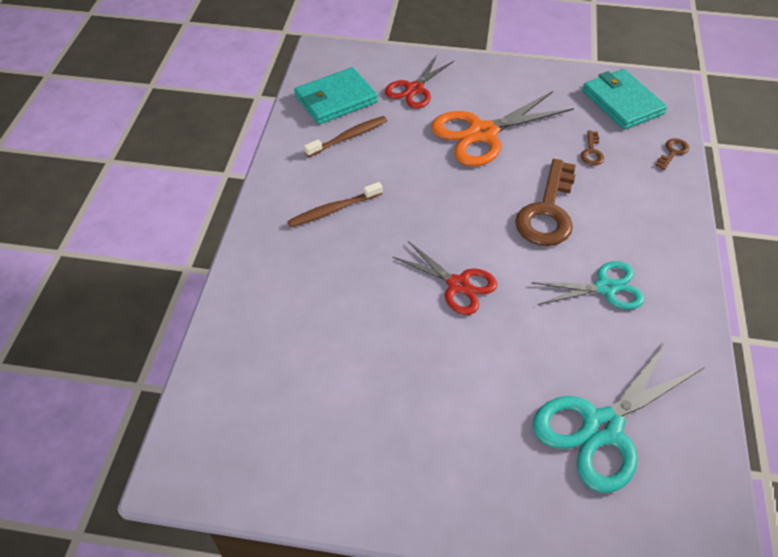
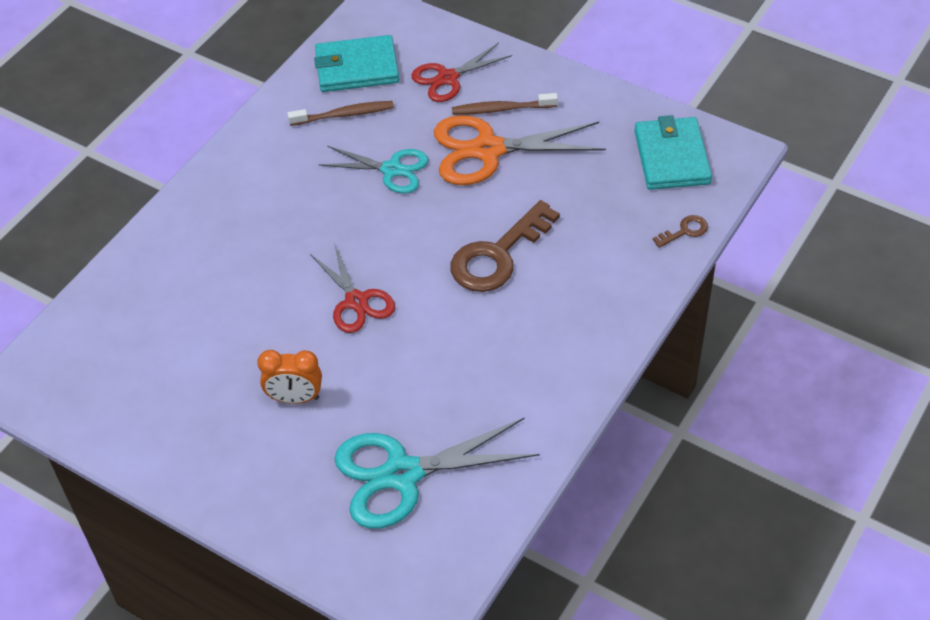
camera: 25 degrees right, 0 degrees up
brown toothbrush [287,182,383,227] -> brown toothbrush moved to [452,93,558,115]
turquoise scissors [531,261,645,310] -> turquoise scissors moved to [319,146,429,194]
brown key [581,130,604,166] -> none
none -> orange clock [257,350,322,404]

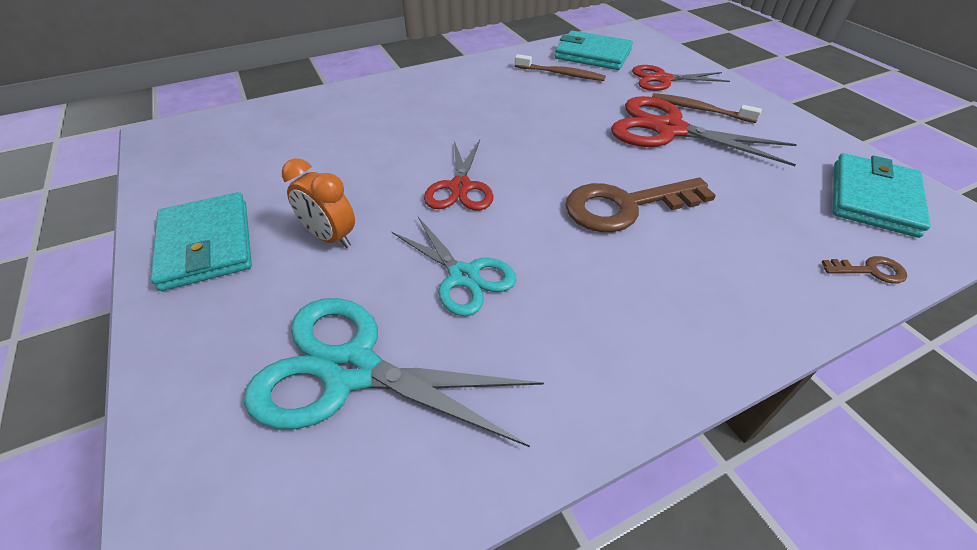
camera: 30 degrees right, 5 degrees down
turquoise scissors [319,146,429,194] -> turquoise scissors moved to [392,217,517,316]
orange scissors [434,115,606,185] -> red scissors [611,96,797,166]
none -> turquoise wallet [150,192,252,291]

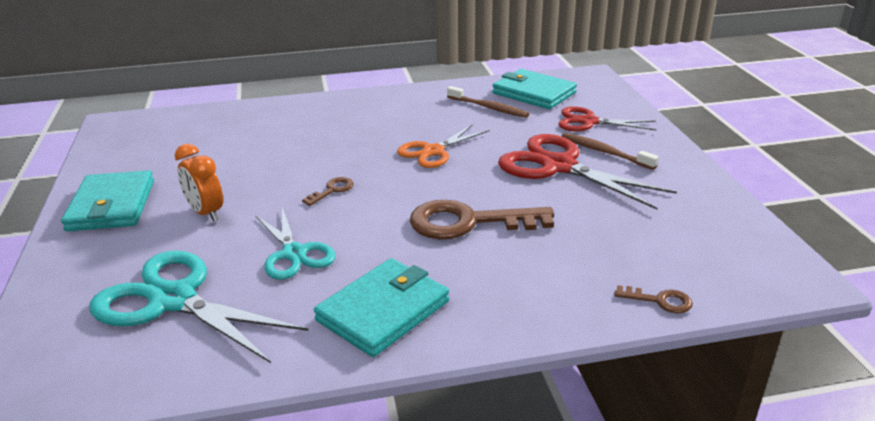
camera: 15 degrees right, 15 degrees down
red scissors [424,140,494,210] -> brown key [302,177,354,206]
turquoise wallet [832,153,931,238] -> turquoise wallet moved to [314,258,449,357]
none -> orange scissors [397,124,490,168]

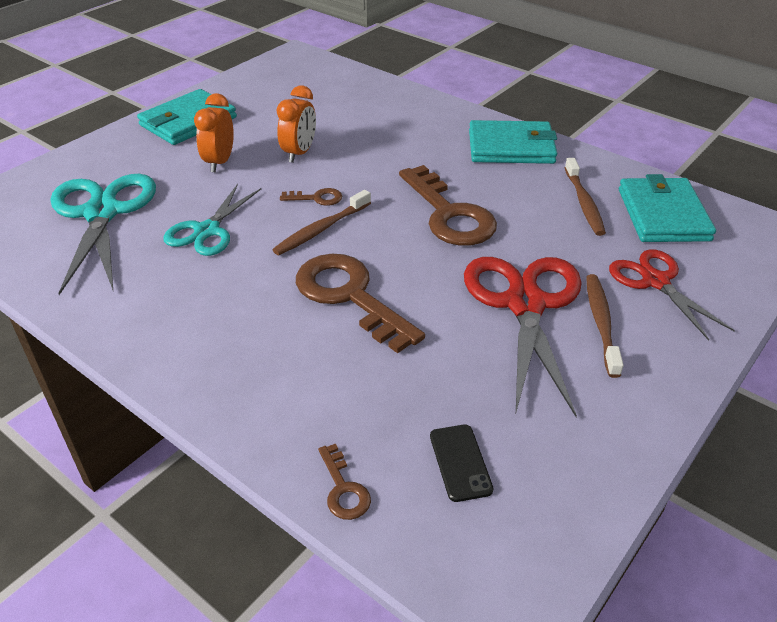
camera: 50 degrees right, 10 degrees up
turquoise wallet [314,258,449,357] -> turquoise wallet moved to [469,120,557,164]
orange scissors [397,124,490,168] -> brown key [399,165,497,246]
none -> brown toothbrush [272,190,371,255]
none -> orange clock [277,85,316,163]
none -> black phone [430,425,493,502]

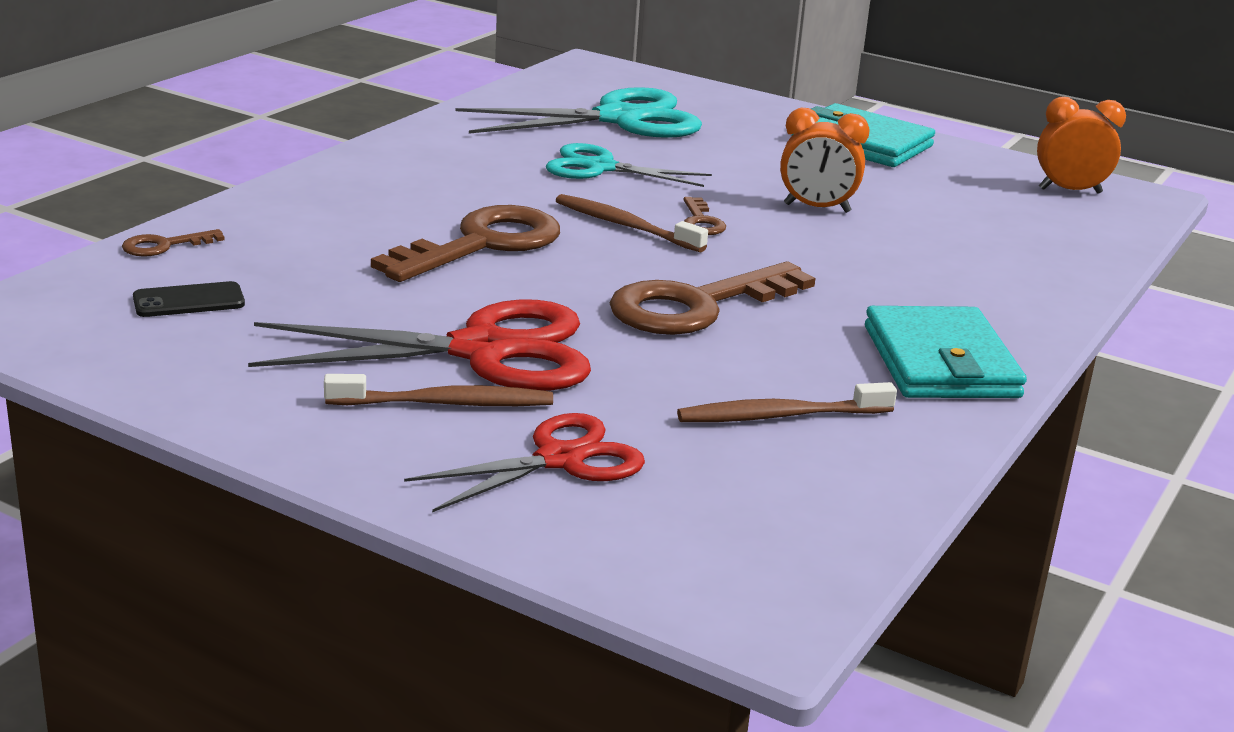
camera: 80 degrees right, 15 degrees down
orange clock [194,93,234,172] -> orange clock moved to [1037,97,1126,194]
turquoise wallet [619,174,716,242] -> none

